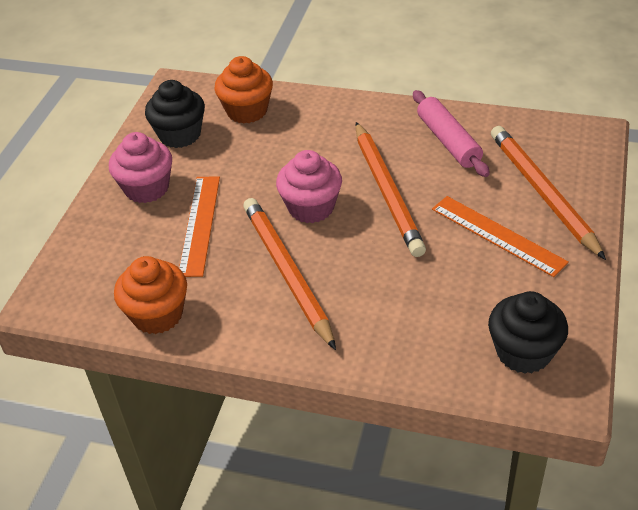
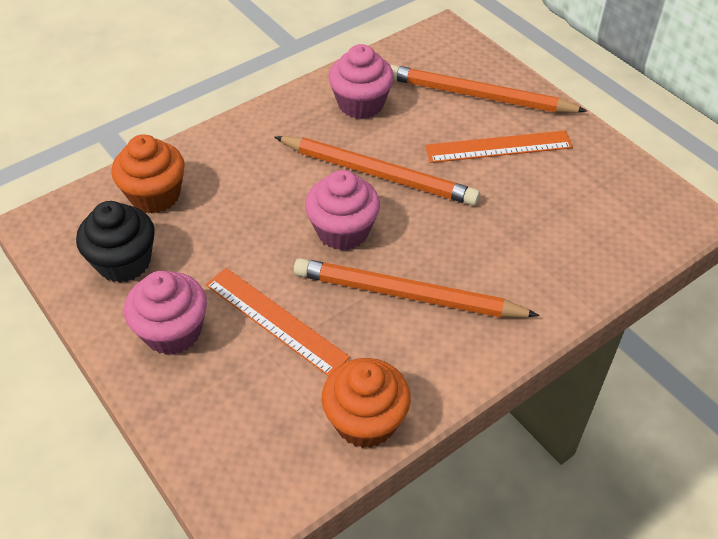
camera: 55 degrees left, 5 degrees up
pink rolling pin [413,90,490,177] -> pink cupcake [328,44,394,119]
black cupcake [488,291,568,374] -> none

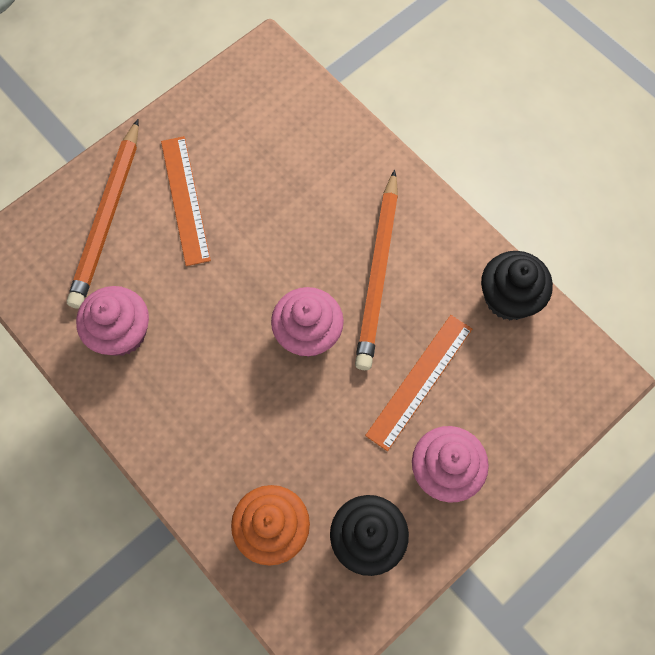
camera: 95 degrees left, 20 degrees up
orange pencil [275,136,480,205] -> none
orange cupcake [322,358,411,448] -> black cupcake [481,251,553,320]

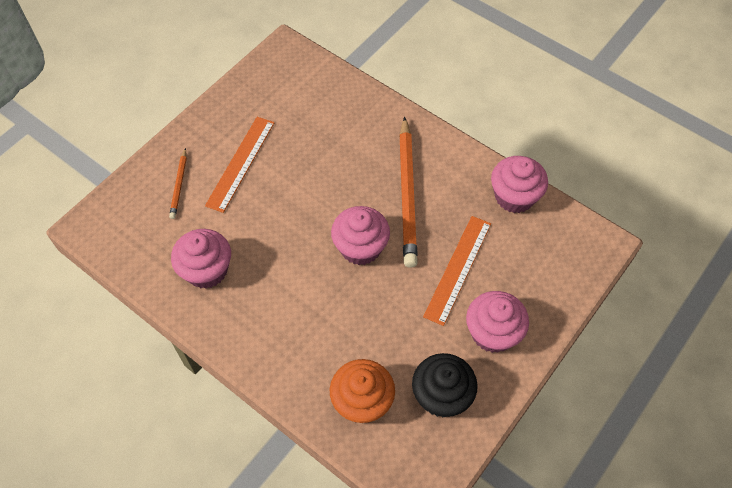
camera: 10 degrees left, 10 degrees down
orange pencil [67,119,139,309] -> orange pencil [169,148,187,219], size x0.48
orange ruler [161,136,211,266] -> orange ruler turned 45 degrees clockwise [205,117,275,213]
black cupcake [481,251,553,320] -> pink cupcake [491,156,548,213]

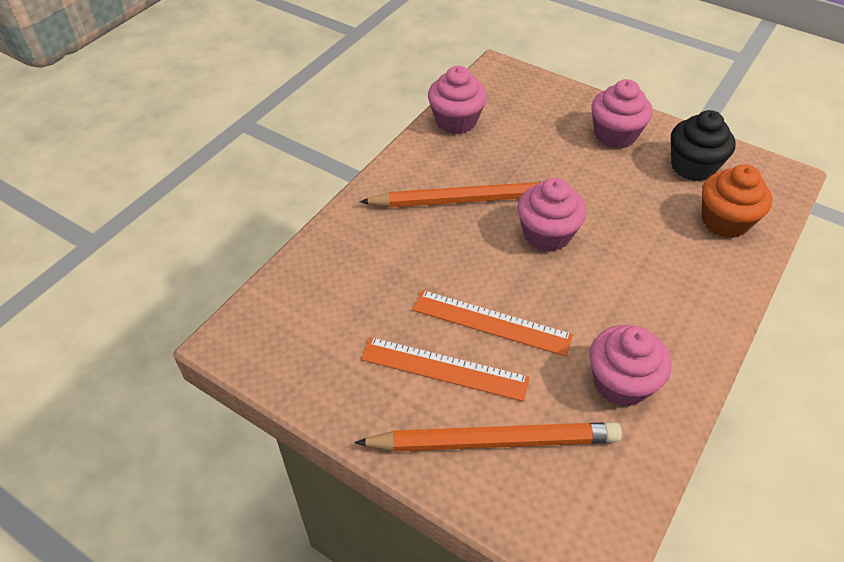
camera: 95 degrees left, 10 degrees down
orange pencil [169,148,187,219] -> orange pencil [355,422,622,452], size x2.10
orange ruler [423,216,491,326] -> orange ruler moved to [413,290,573,356]

